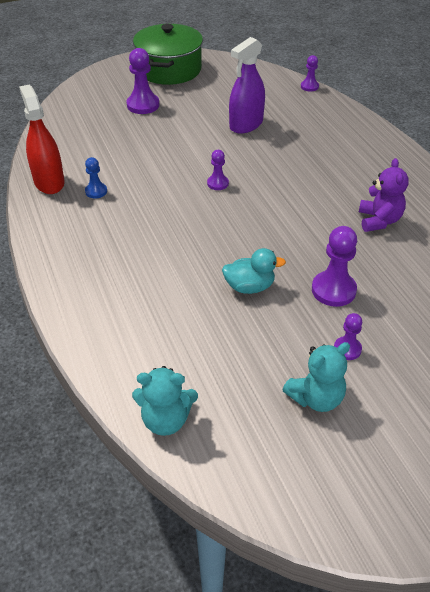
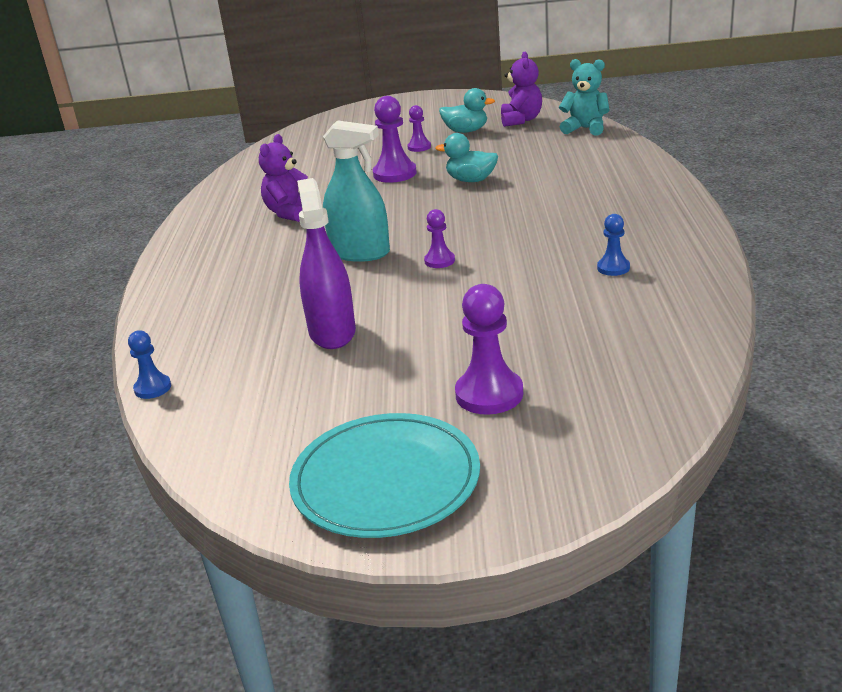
camera: 155 degrees left, 15 degrees down
red spray bottle [19,84,65,194] -> none
green pot [133,24,203,85] -> turquoise plate [289,413,480,538]
purple spray bottle [229,37,265,134] -> purple spray bottle turned 75 degrees counterclockwise [297,178,356,349]
turquoise teddy bear [282,342,350,412] -> turquoise duck [439,88,495,133]
purple pawn [301,55,319,91] -> blue pawn [128,330,171,399]
none -> turquoise spray bottle [323,120,390,262]
none -> purple teddy bear [501,51,542,127]

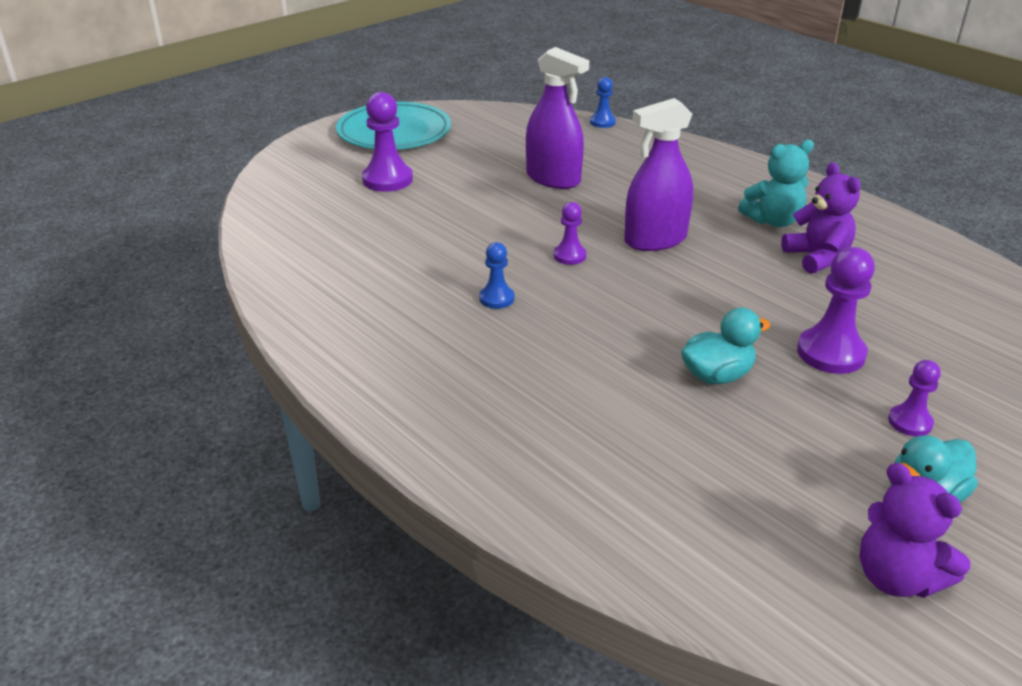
camera: 135 degrees right, 5 degrees up
turquoise spray bottle [323,120,390,262] -> purple spray bottle [624,98,693,251]
turquoise teddy bear [559,59,610,136] -> turquoise teddy bear moved to [738,140,814,227]
blue pawn [597,214,630,276] -> blue pawn moved to [479,242,514,309]

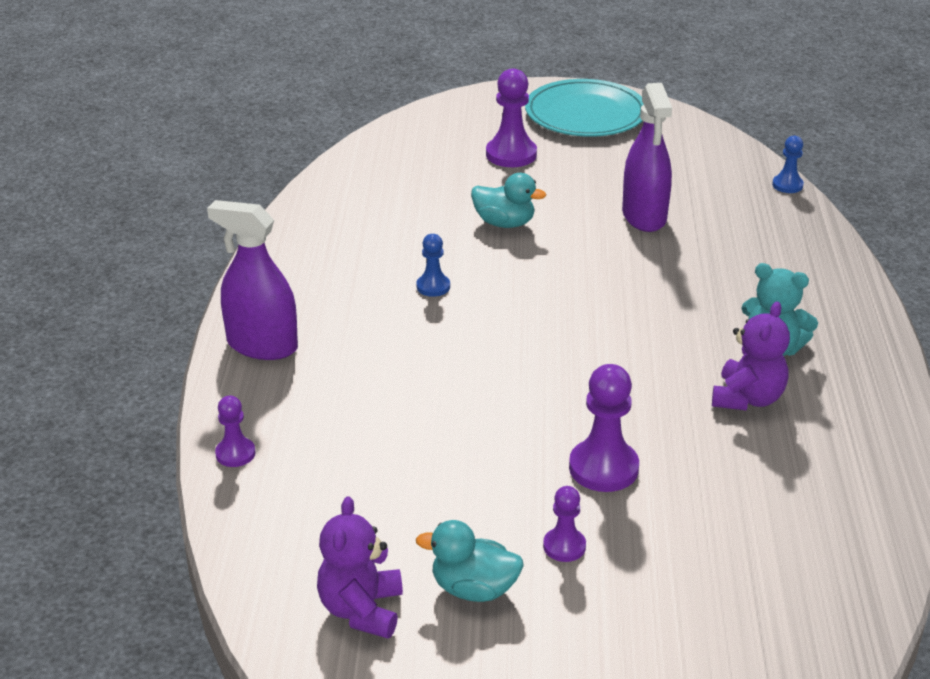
camera: 45 degrees right, 0 degrees up
purple pawn [554,202,586,265] -> purple pawn moved to [215,396,255,467]
purple spray bottle [624,98,693,251] -> purple spray bottle moved to [207,200,298,360]
turquoise duck [681,308,770,384] -> turquoise duck moved to [471,173,546,228]

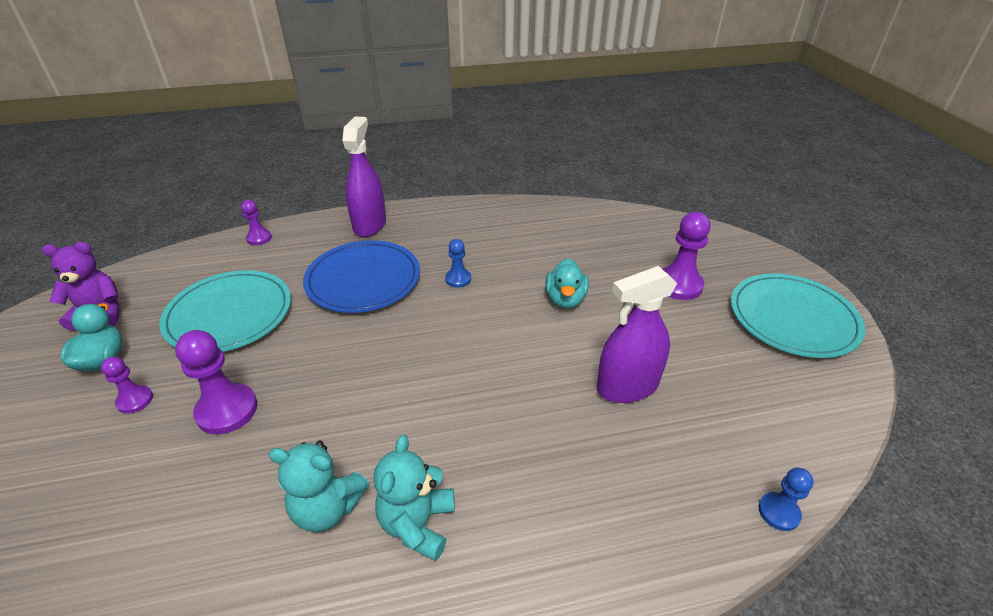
camera: 75 degrees right, 5 degrees up
purple teddy bear [712,302,790,411] -> turquoise teddy bear [268,440,369,532]
none -> turquoise plate [159,270,291,352]
none -> blue plate [303,240,420,313]

